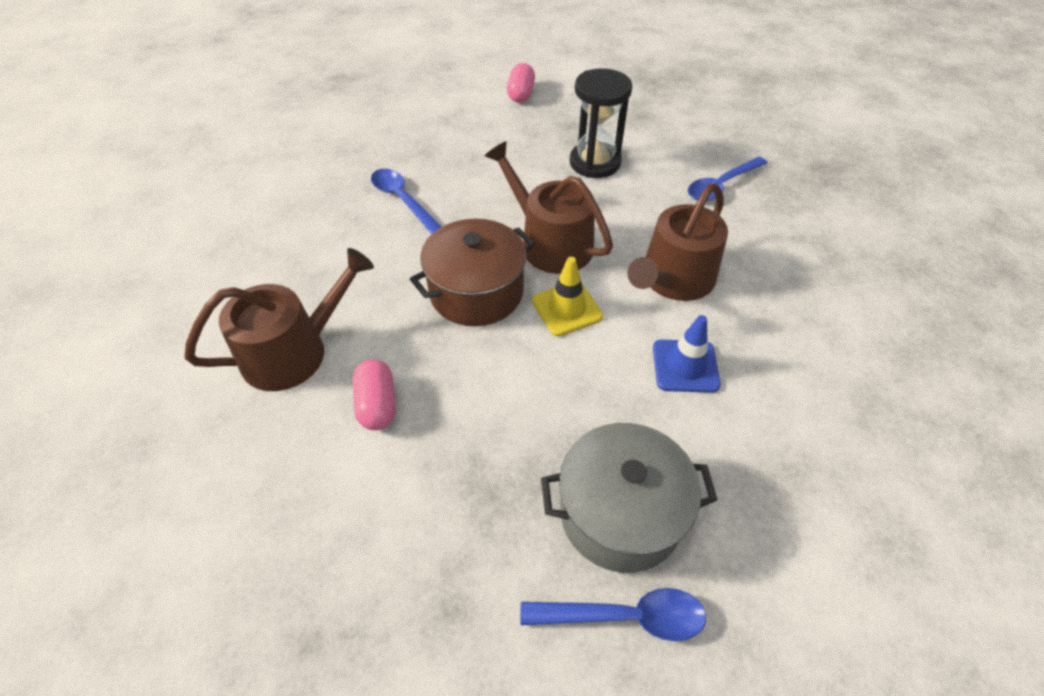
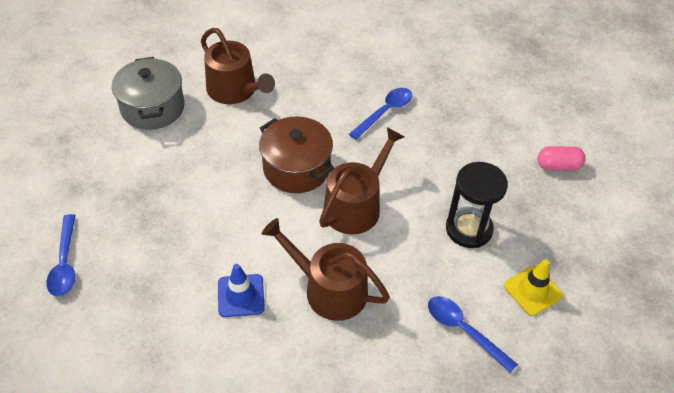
camera: 80 degrees right, 0 degrees up
pink capsule [353,359,396,430] -> none
yellow traffic cone [532,257,603,336] -> yellow traffic cone moved to [504,259,563,316]
grey pot [541,423,717,573] -> grey pot moved to [112,57,184,130]

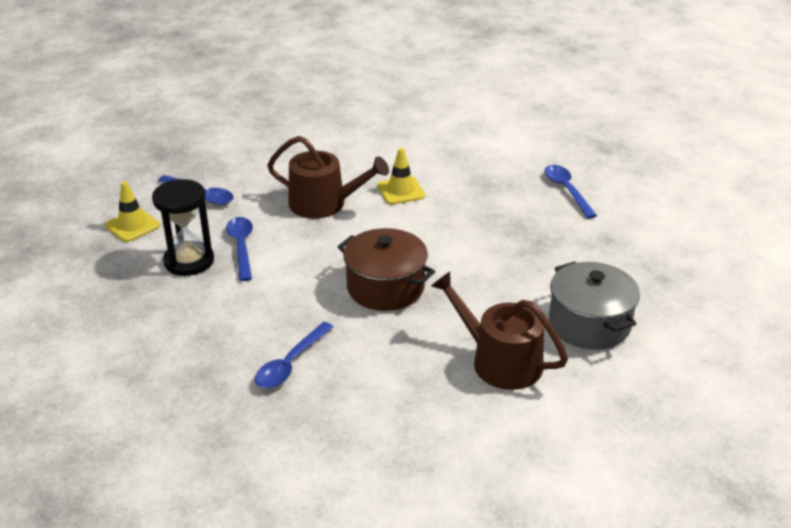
camera: 170 degrees right, 15 degrees down
blue traffic cone [218,264,265,317] -> yellow traffic cone [377,148,425,205]
brown watering can [319,127,404,234] -> none
pink capsule [538,146,586,171] -> none
none -> blue spoon [226,217,253,281]

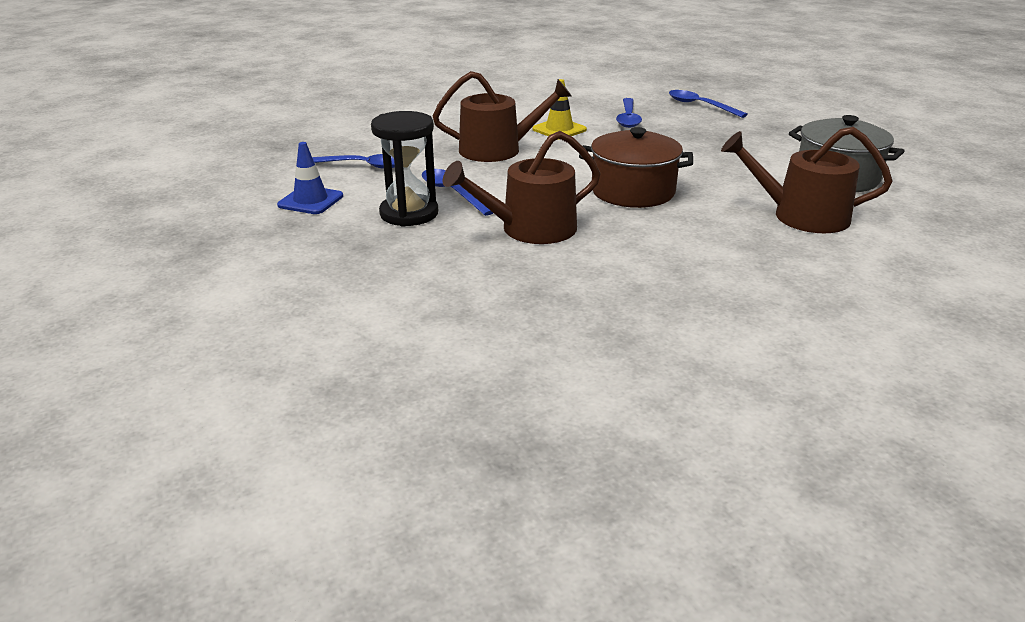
camera: 25 degrees left, 5 degrees down
yellow traffic cone [105,181,160,242] -> blue traffic cone [277,142,343,214]
blue spoon [255,322,333,388] -> blue spoon moved to [616,98,642,128]
none -> brown watering can [442,131,600,244]

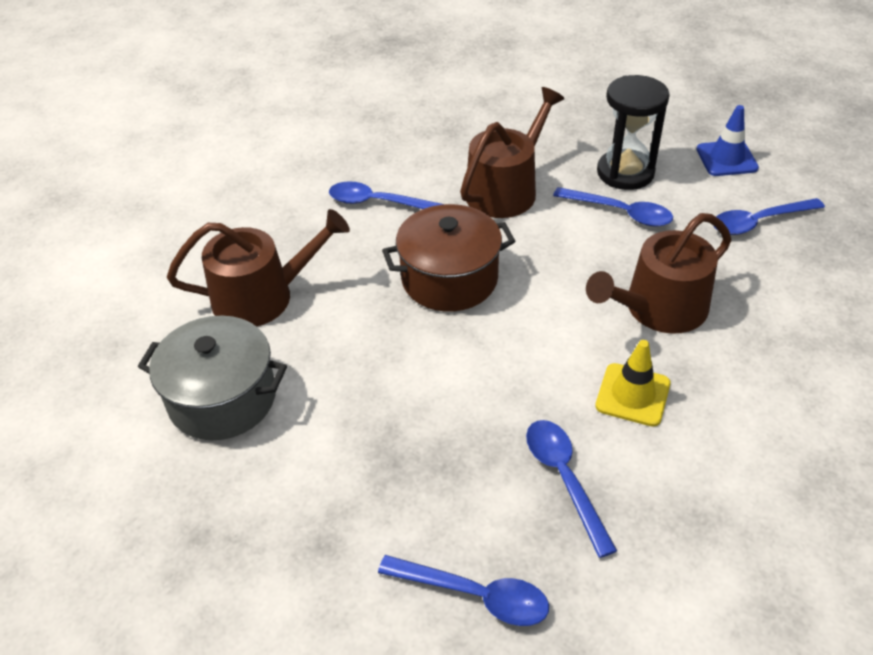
camera: 155 degrees right, 15 degrees up
none -> blue spoon [329,181,443,209]

